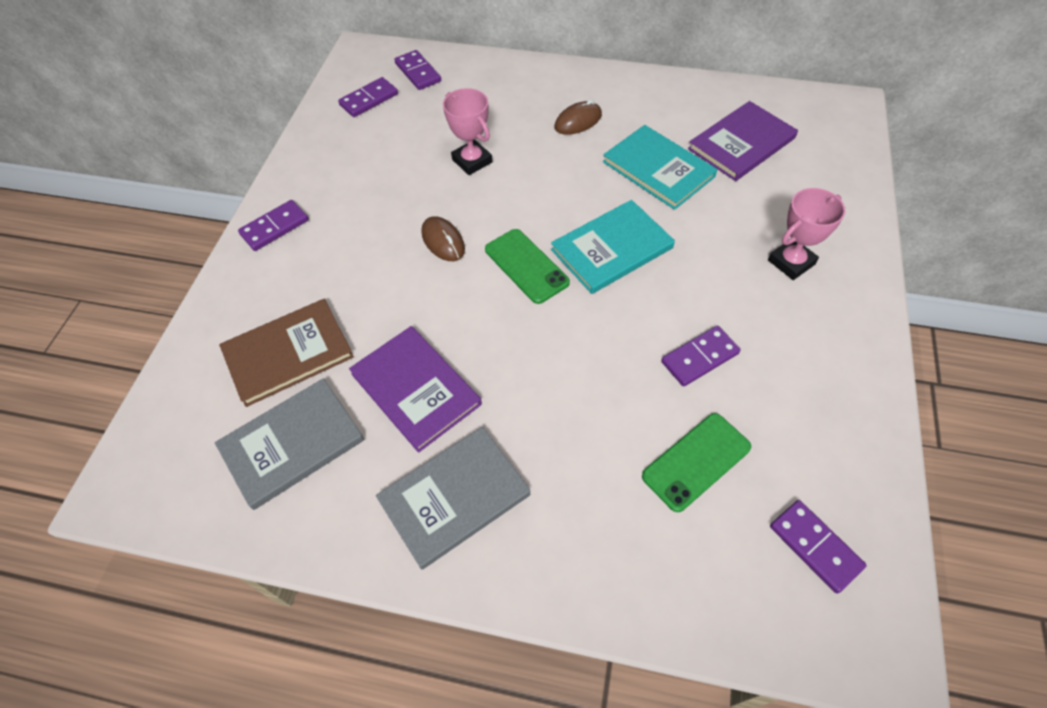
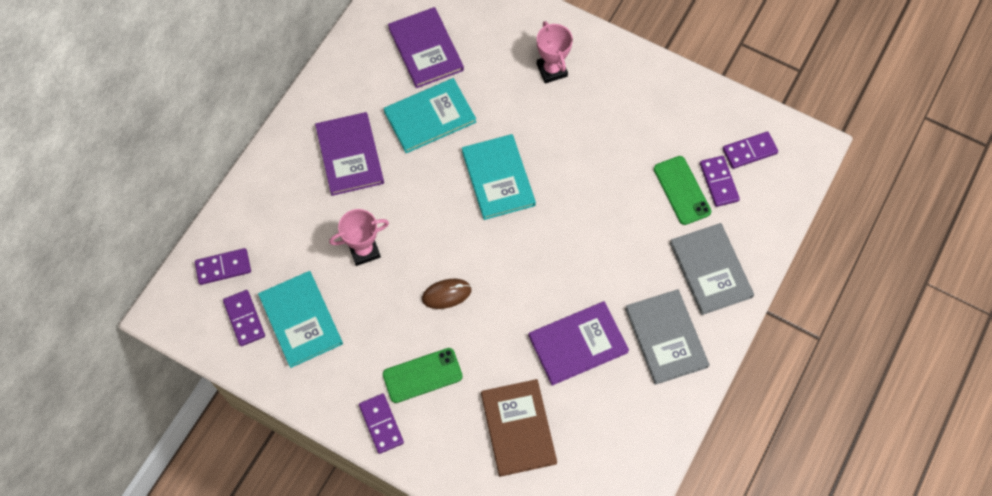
camera: 75 degrees left, 10 degrees up
grey book [215,378,364,510] -> grey book moved to [670,223,754,315]
green phone [485,229,570,304] -> green phone moved to [383,348,463,403]
brown mouse [554,100,602,135] -> purple book [315,112,384,196]
purple domino [661,326,741,387] -> purple domino moved to [700,156,740,207]
none -> turquoise book [258,271,343,368]

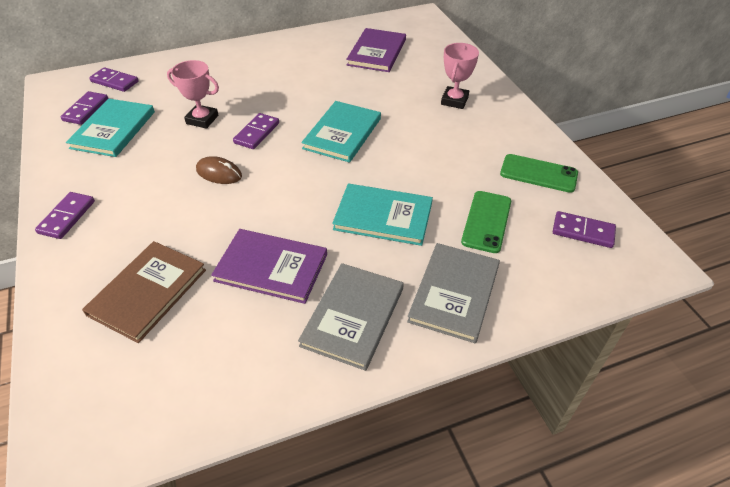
camera: 40 degrees right, 20 degrees down
purple book [315,112,384,196] -> none
green phone [383,348,463,403] -> green phone moved to [500,154,578,193]
turquoise book [384,78,476,153] -> turquoise book moved to [332,183,433,246]
purple domino [700,156,740,207] -> purple domino moved to [233,113,279,149]

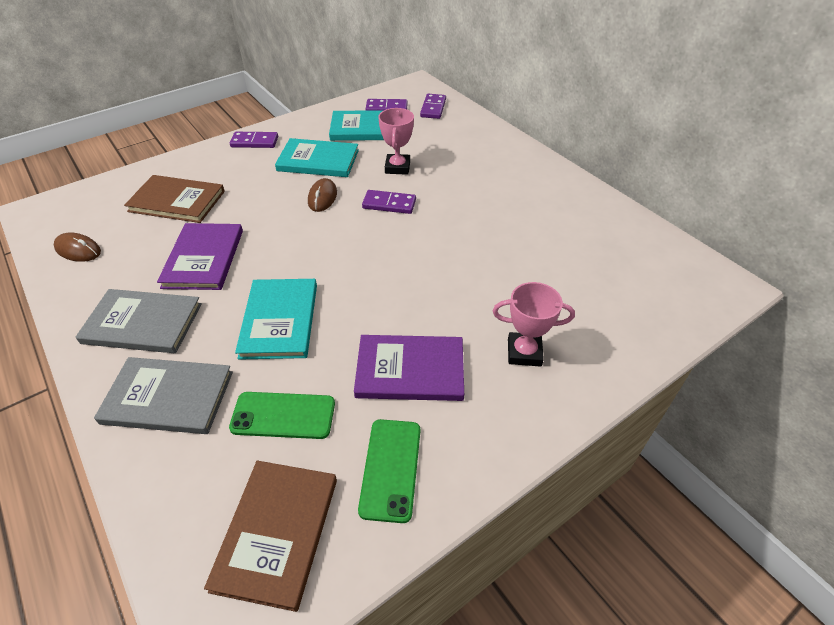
camera: 75 degrees right, 0 degrees up
turquoise book [301,101,381,163] -> turquoise book moved to [275,138,359,177]
purple book [346,28,406,72] -> purple book moved to [354,335,464,401]
purple domino [553,211,616,248] -> brown book [204,461,337,612]
none -> brown mouse [54,233,101,262]

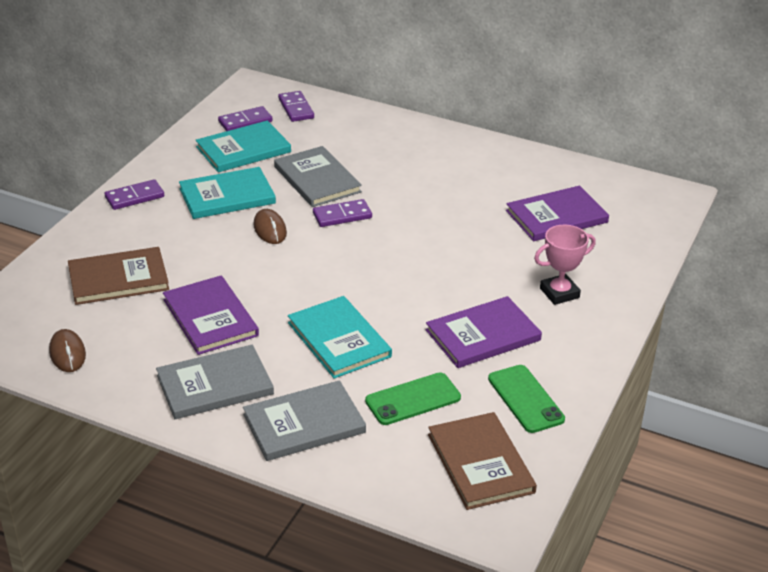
camera: 30 degrees left, 10 degrees down
brown mouse [54,233,101,262] -> brown mouse turned 75 degrees clockwise [49,329,86,372]
pink trophy [378,108,414,175] -> grey book [274,146,362,207]
none -> purple book [506,186,609,241]

